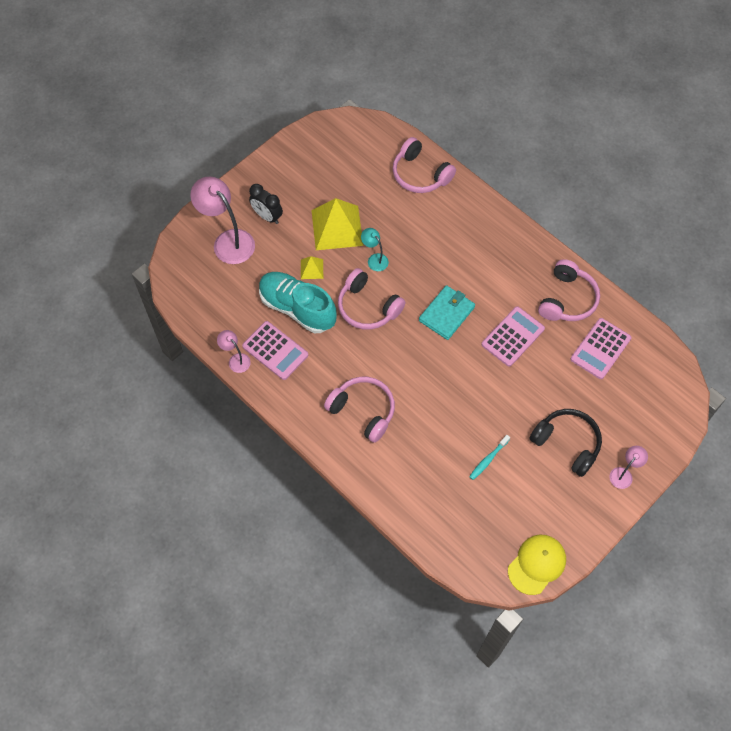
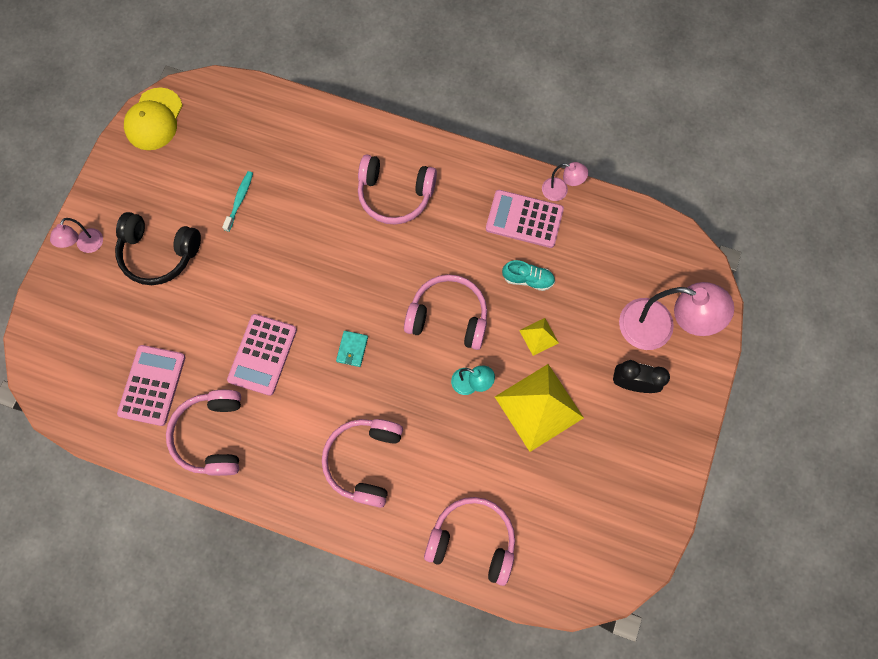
camera: 155 degrees right, 10 degrees up
turquoise shoe [259,272,337,333] -> turquoise shoe [502,260,555,291], size x0.47
turquoise wallet [419,285,475,340] -> turquoise wallet [336,331,368,367], size x0.53
none -> pink headphones [322,419,403,508]

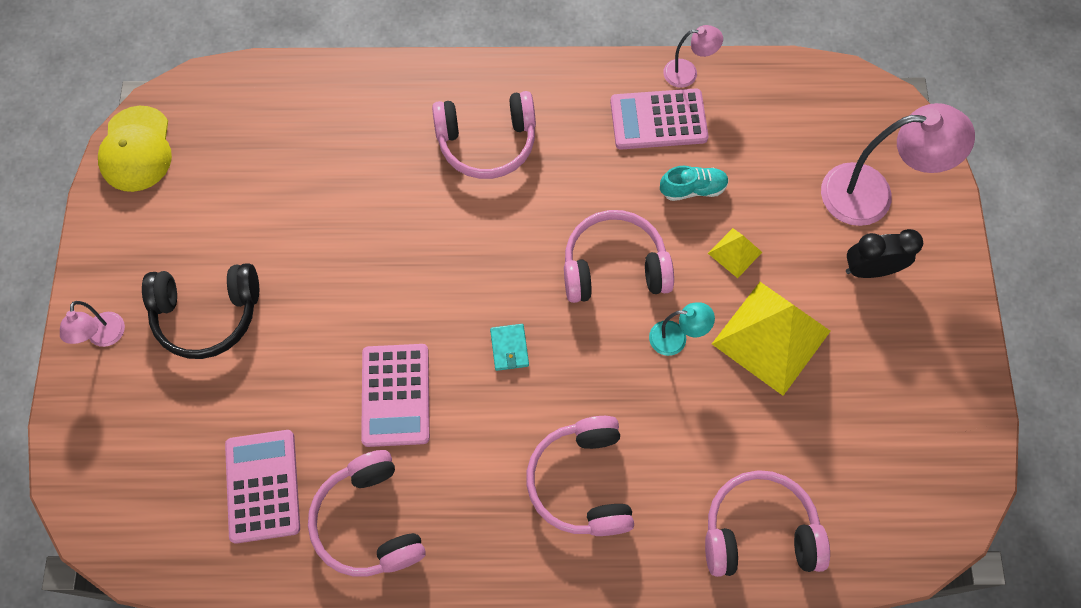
camera: 20 degrees left, 5 degrees down
turquoise toothbrush [222,171,253,232] -> none

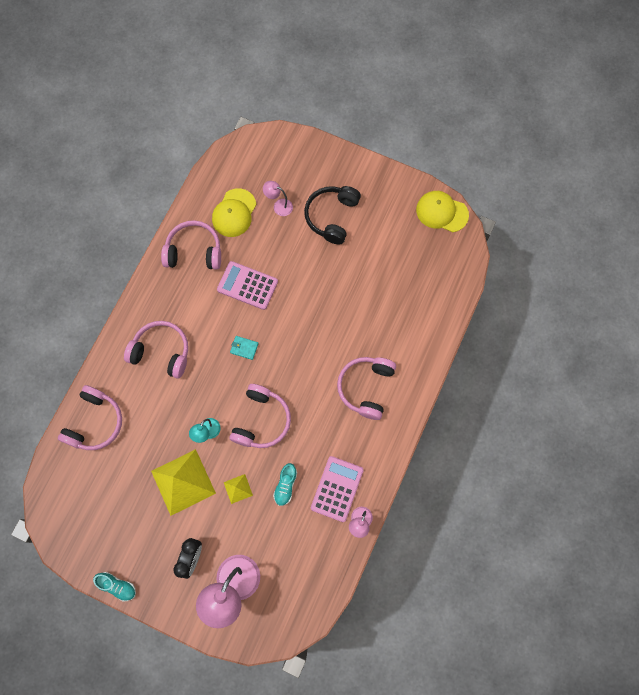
camera: 115 degrees right, 5 degrees up
pink lamp [60,301,125,347] -> pink lamp moved to [263,181,293,216]
pink calculator [225,430,300,543] -> yellow cap [212,188,256,237]
none -> turquoise shoe [93,572,136,601]

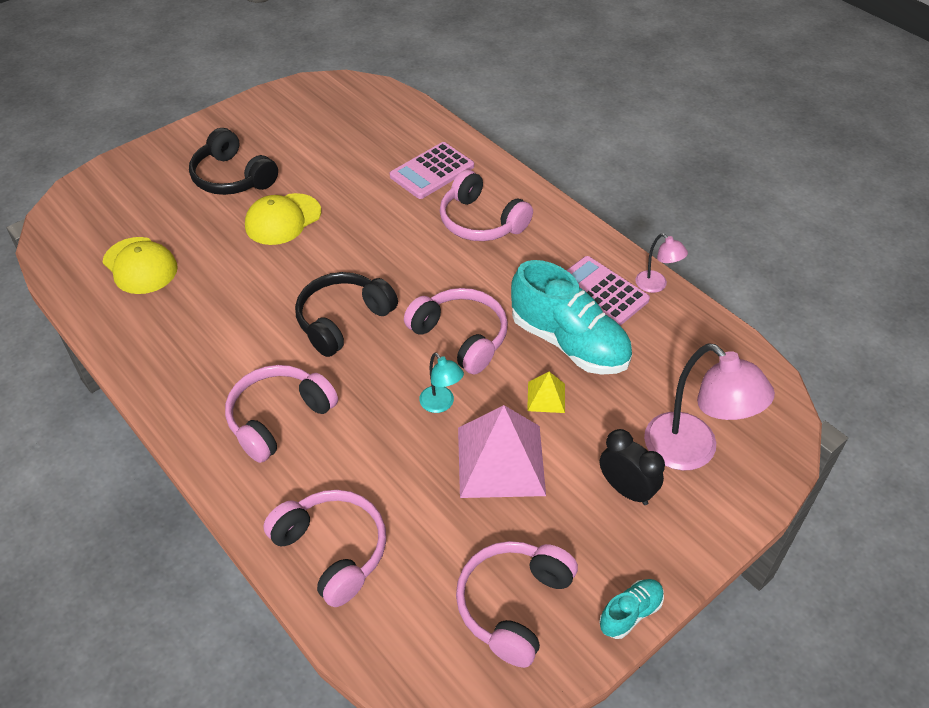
camera: 65 degrees left, 25 degrees down
yellow pyramid [151,449,216,516] -> pink pyramid [458,405,546,498]
pink headphones [161,220,221,270] -> pink headphones moved to [456,541,578,668]
pink calculator [217,261,278,310] -> pink calculator moved to [390,142,474,199]
turquoise wallet [230,336,259,360] -> black headphones [295,272,398,357]
pink lamp [263,181,293,216] -> none
turquoise shoe [273,463,297,506] -> turquoise shoe [511,260,632,375], size x2.15
yellow cap [416,191,469,232] -> yellow cap moved to [245,193,321,245]

